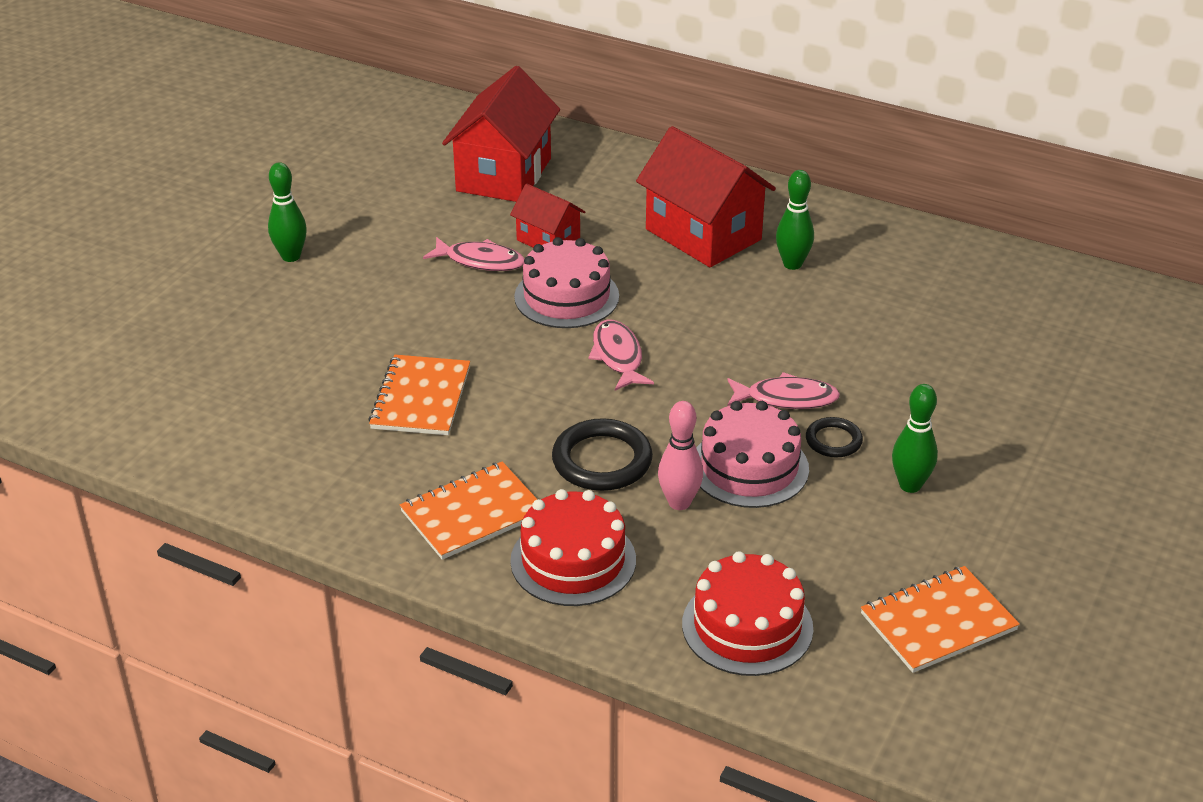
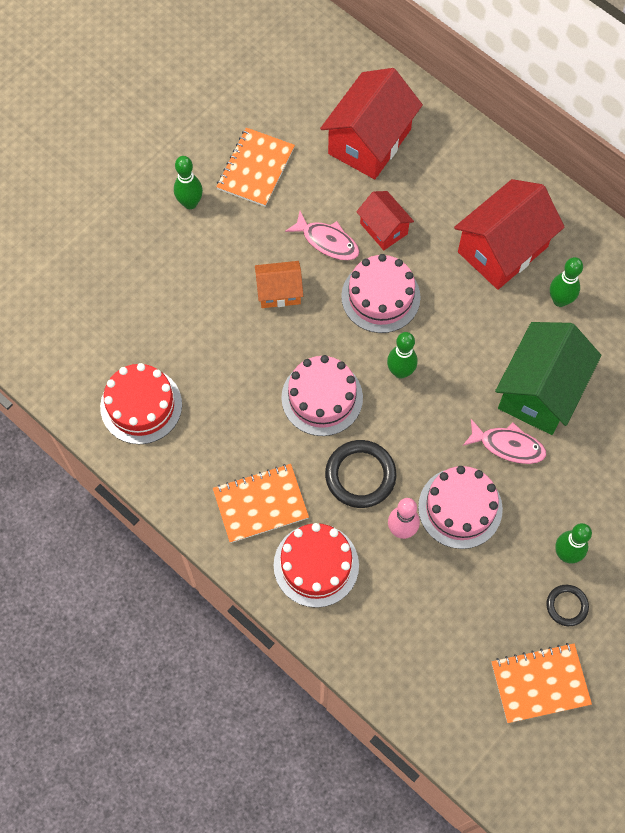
camera: 15 degrees right, 30 degrees up
orange notebook [368,355,470,435] -> orange notebook moved to [216,128,295,207]
pink fish [588,320,654,391] -> green bowling pin [387,332,418,379]
red house [636,126,776,267] -> red house turned 75 degrees clockwise [454,179,565,290]
red cake [682,551,813,676] -> red cake moved to [100,363,182,444]
black ring [806,417,863,458] -> black ring moved to [546,585,589,626]
none -> orange house [255,261,303,308]
none -> pink cake [281,355,363,436]
none -> green house [495,322,601,435]

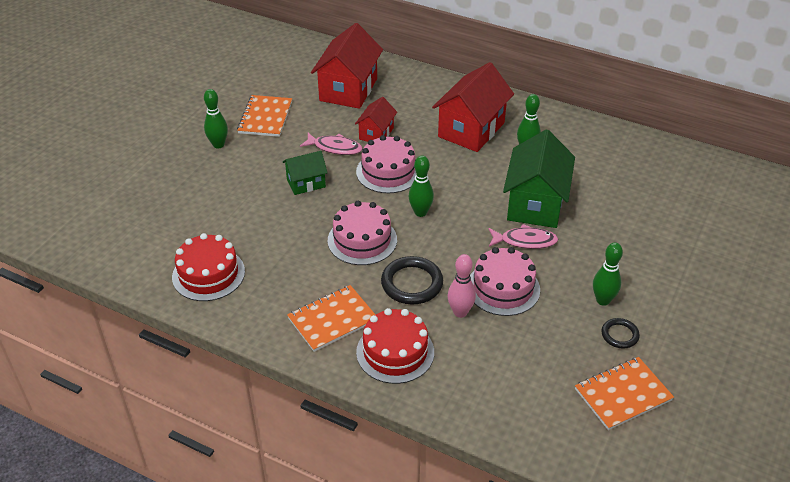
camera: 15 degrees left, 25 degrees down
orange house [255,261,303,308] -> green house [283,151,328,195]
red house [356,191,414,250] -> red house turned 75 degrees clockwise [355,97,397,142]

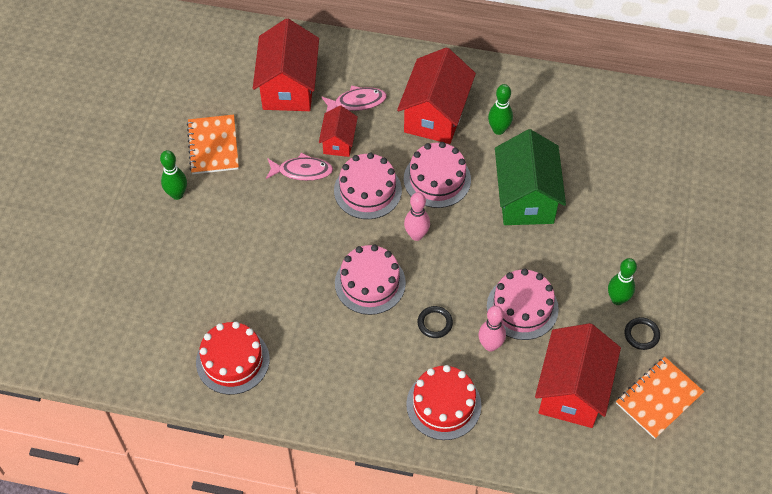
camera: 15 degrees left, 15 degrees up
green house [283,151,328,195] -> none
orange notebook [287,285,376,352] -> none
black ring [381,256,443,304] -> black ring [417,306,453,338], size x0.57
green bowling pin [409,156,434,217] -> pink bowling pin [404,192,430,241]
pink fish [489,224,558,249] -> pink fish moved to [321,85,387,112]
none -> pink cake [404,142,471,208]
none -> red house [535,323,621,428]

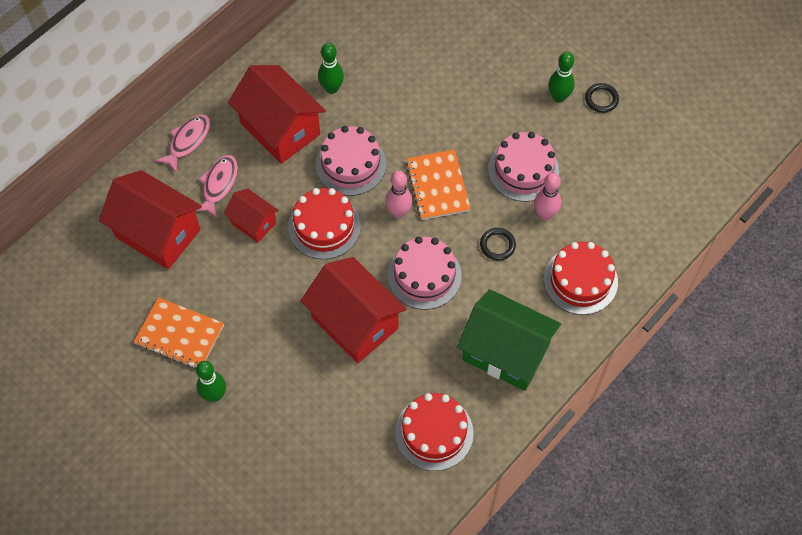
camera: 60 degrees left, 5 degrees up
pink fish [266,153,333,181] -> pink fish moved to [155,114,211,173]
pink cake [334,153,402,219] -> red cake [288,188,361,259]
green house [495,129,566,225] -> green house moved to [457,289,561,391]
red house [535,323,621,428] -> red house moved to [301,257,406,363]
orange notebook [616,357,704,439] -> orange notebook moved to [406,150,471,220]

